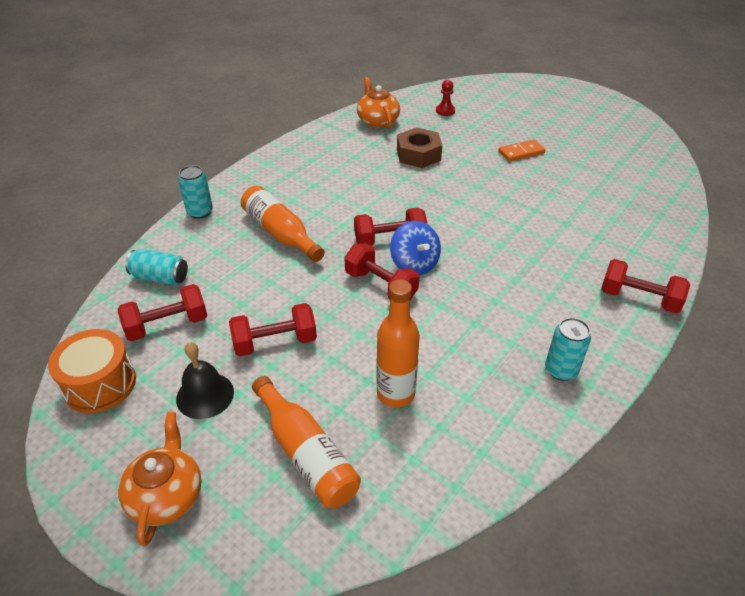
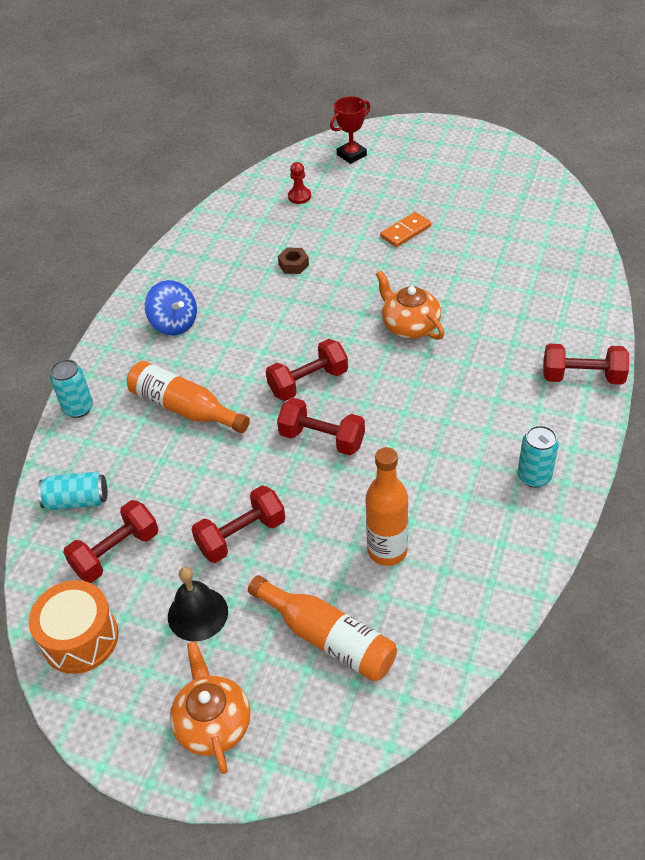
camera: 15 degrees left, 5 degrees up
orange teapot [357,77,400,128] -> orange teapot moved to [376,271,445,340]
blue spinning top [390,221,441,275] -> blue spinning top moved to [145,280,197,335]
brown nut [397,127,442,168] -> brown nut [278,248,309,274], size x0.55
none -> red trophy [330,96,370,164]

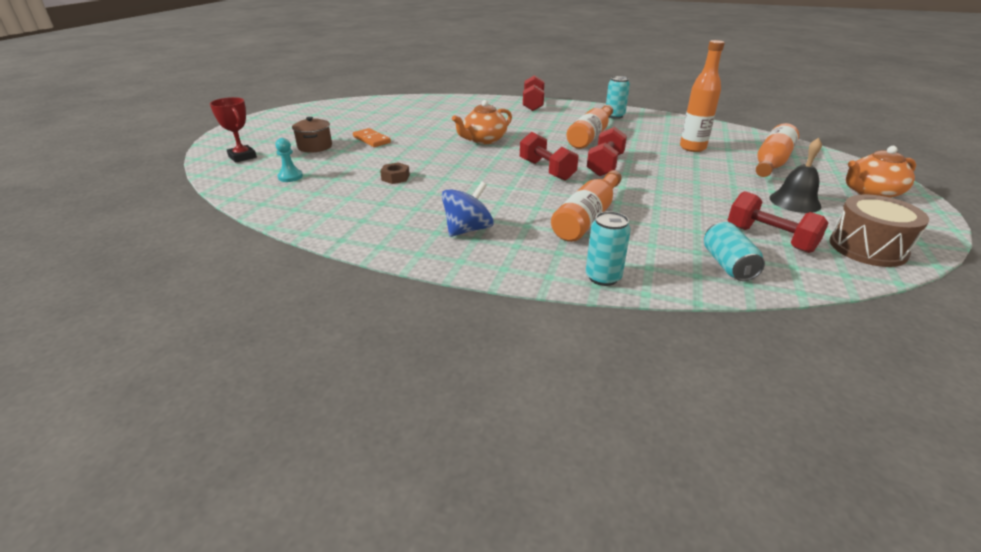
camera: 95 degrees left, 15 degrees down
orange drum [29,580,119,674] -> brown drum [830,194,929,267]
red dumbbell [191,485,285,563] -> none
red pawn [288,162,311,204] -> turquoise pawn [275,138,303,182]
none -> brown pot [292,117,332,153]
none -> orange bottle [567,105,613,149]

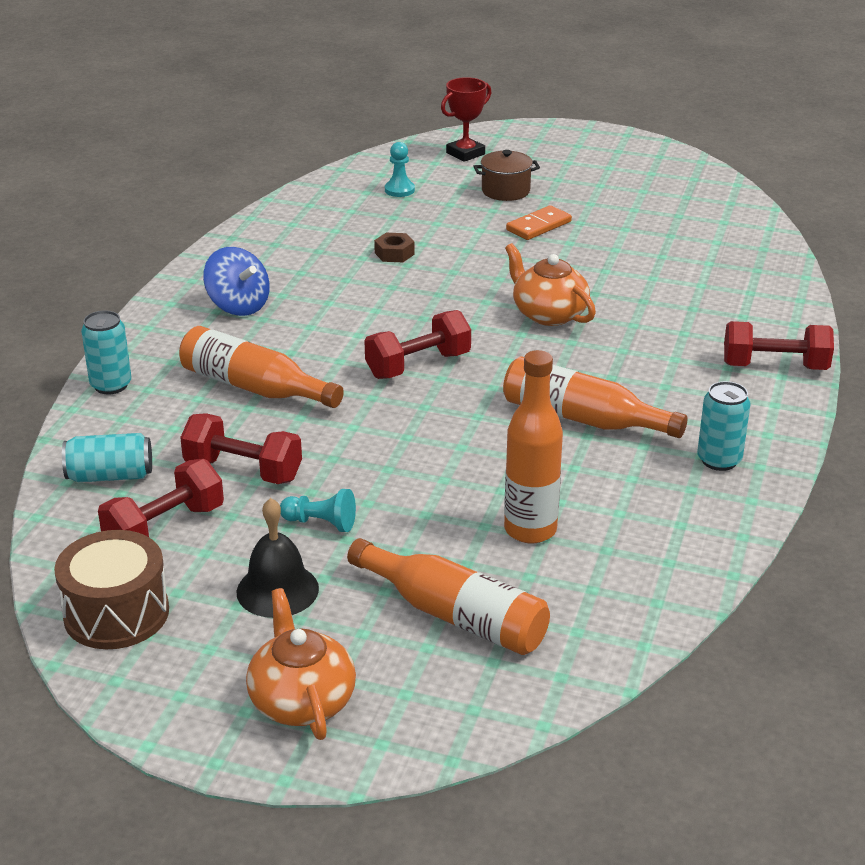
camera: 90 degrees right, 0 degrees up
red dumbbell [587,127,627,176] -> red dumbbell moved to [180,413,302,484]
none -> turquoise pawn [280,489,356,532]

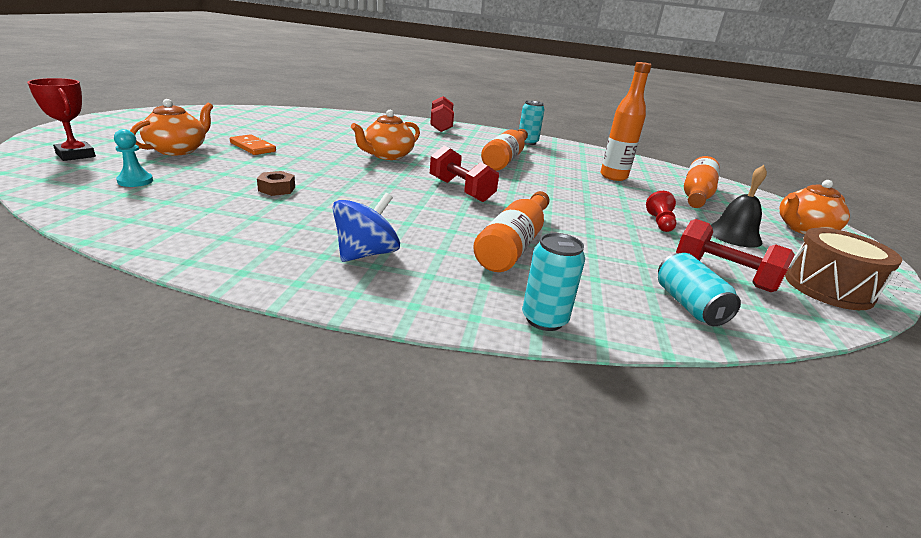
camera: 100 degrees left, 5 degrees down
red dumbbell [180,413,302,484] -> none
turquoise pawn [280,489,356,532] -> red pawn [646,191,677,232]
brown pot [473,150,540,201] -> orange teapot [130,99,213,155]

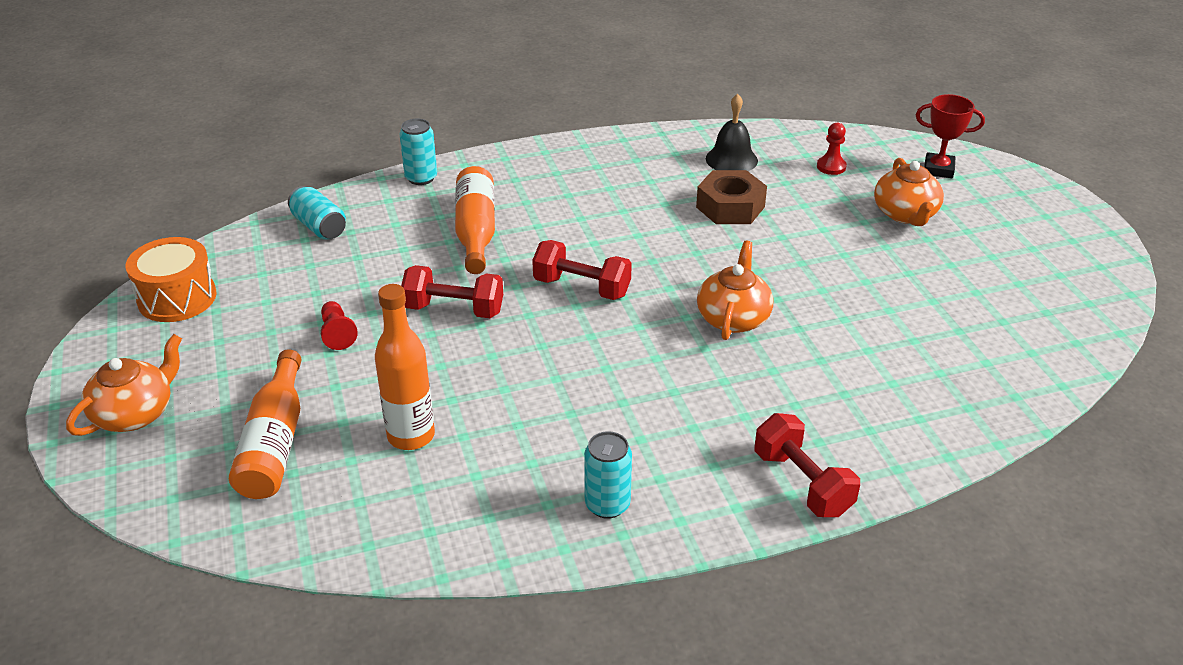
camera: 155 degrees right, 10 degrees up
turquoise pawn [114,129,153,187] -> red pawn [817,123,847,175]
orange domino [230,134,276,155] -> none
brown nut [257,171,295,196] -> brown nut [696,170,767,224], size x1.83
blue spinning top [332,193,400,262] -> none
orange bottle [481,129,528,171] -> none
red dumbbell [676,219,795,292] -> red dumbbell moved to [401,265,503,318]
black bell [711,165,767,248] -> black bell moved to [706,94,758,171]
brown drum [785,228,902,310] -> orange drum [126,237,217,322]

